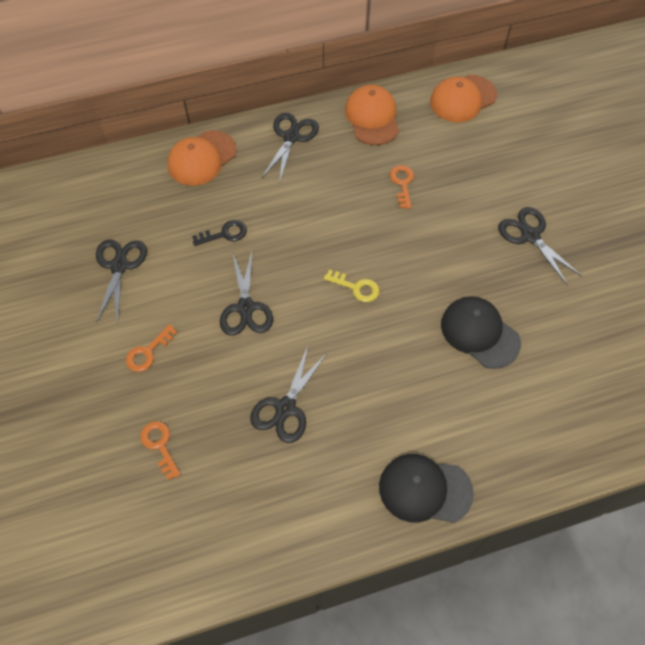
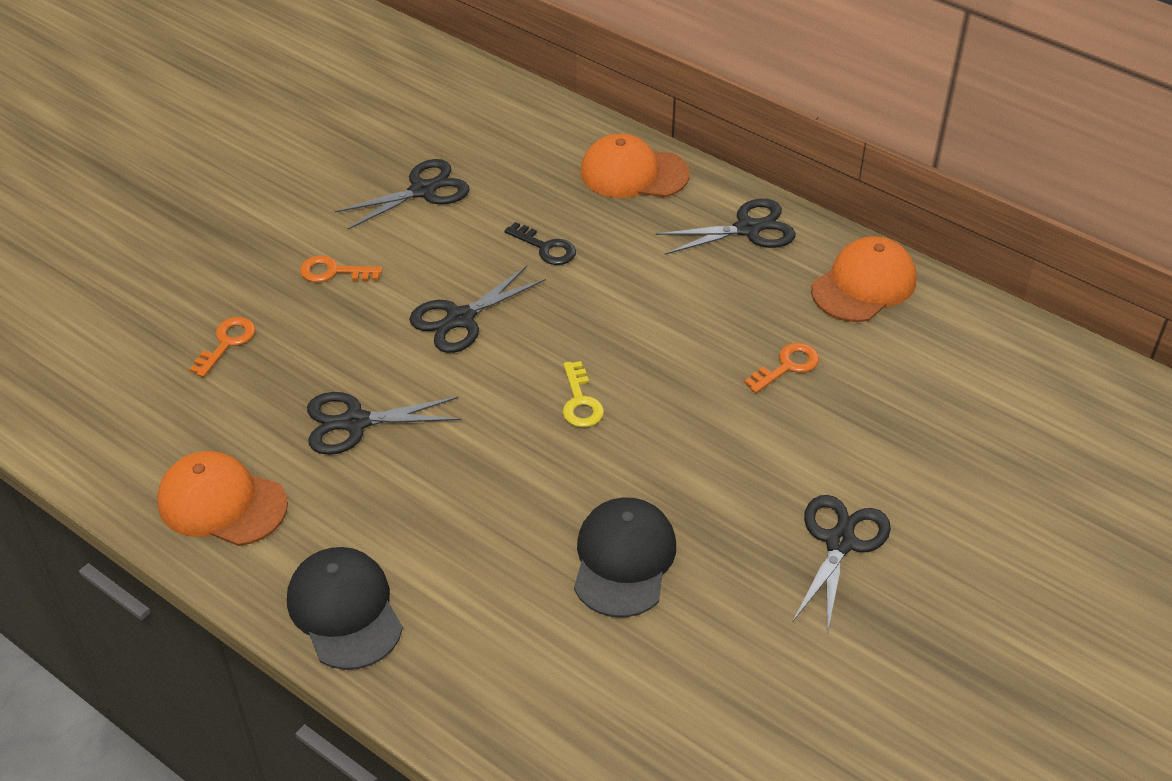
camera: 55 degrees right, 15 degrees down
orange cap [430,75,497,122] -> orange cap moved to [157,451,288,546]

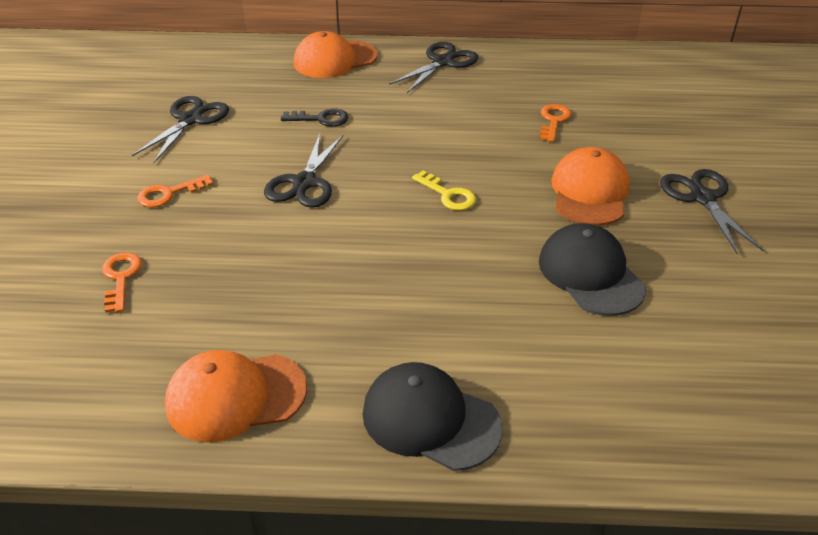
camera: 35 degrees left, 5 degrees down
black scissors [307,392,461,455] -> none
orange cap [811,236,916,322] -> orange cap moved to [551,147,630,226]

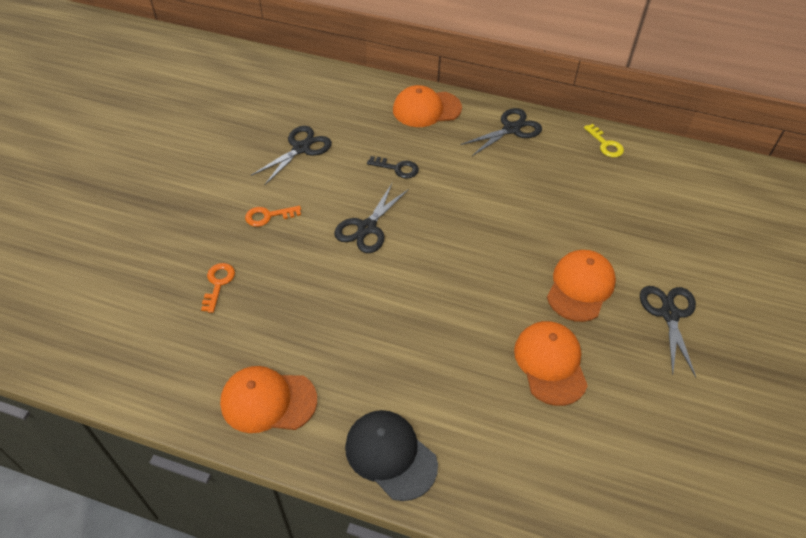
camera: 15 degrees right, 10 degrees up
yellow key [412,171,476,210] -> yellow key moved to [584,124,624,157]
black cap [539,223,646,316] -> orange cap [514,321,588,406]
orange key [540,104,572,142] -> none

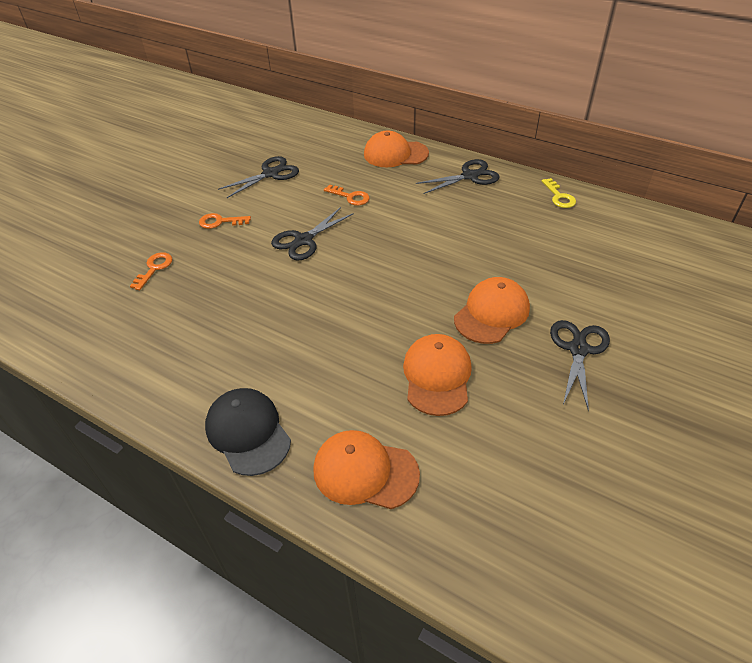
camera: 15 degrees right, 5 degrees down
orange cap [220,366,317,433] -> orange cap moved to [313,430,420,509]
black key [367,156,419,179] -> orange key [324,185,370,206]

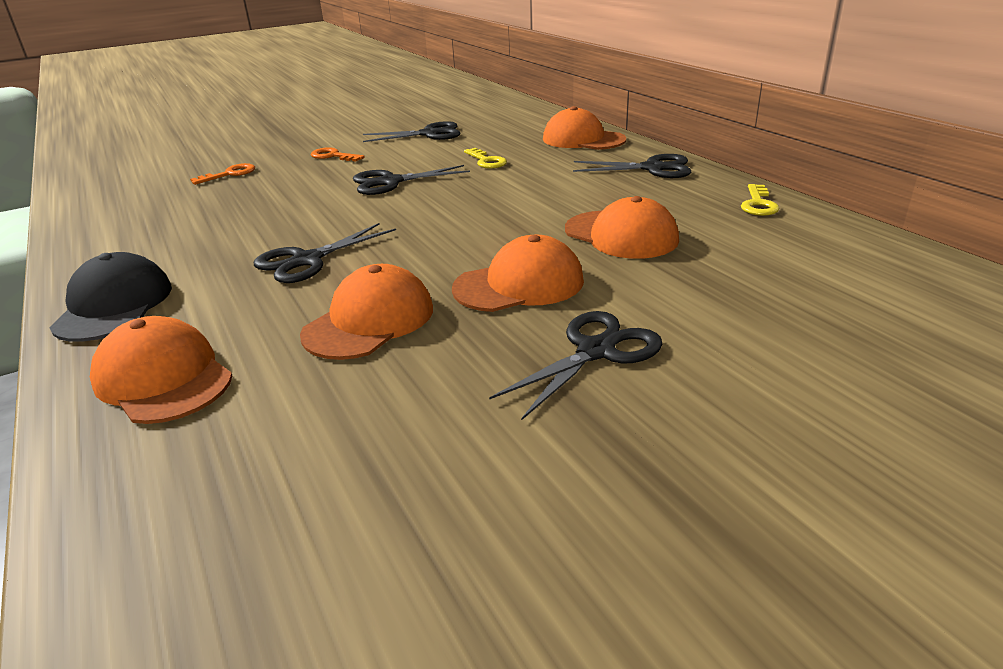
camera: 30 degrees right, 15 degrees down
orange key [324,185,370,206] -> yellow key [464,148,507,169]
none -> black scissors [254,223,396,283]
none -> orange cap [565,196,679,259]

